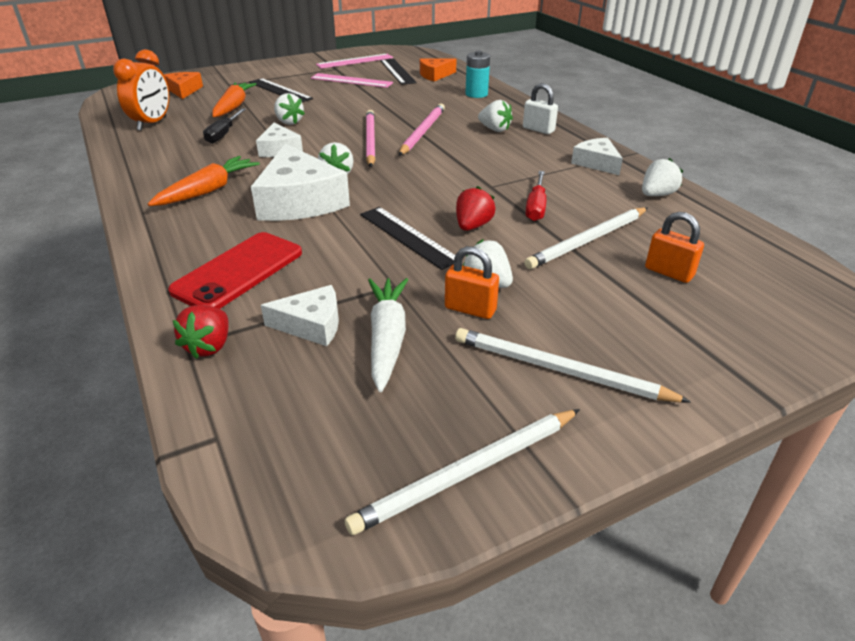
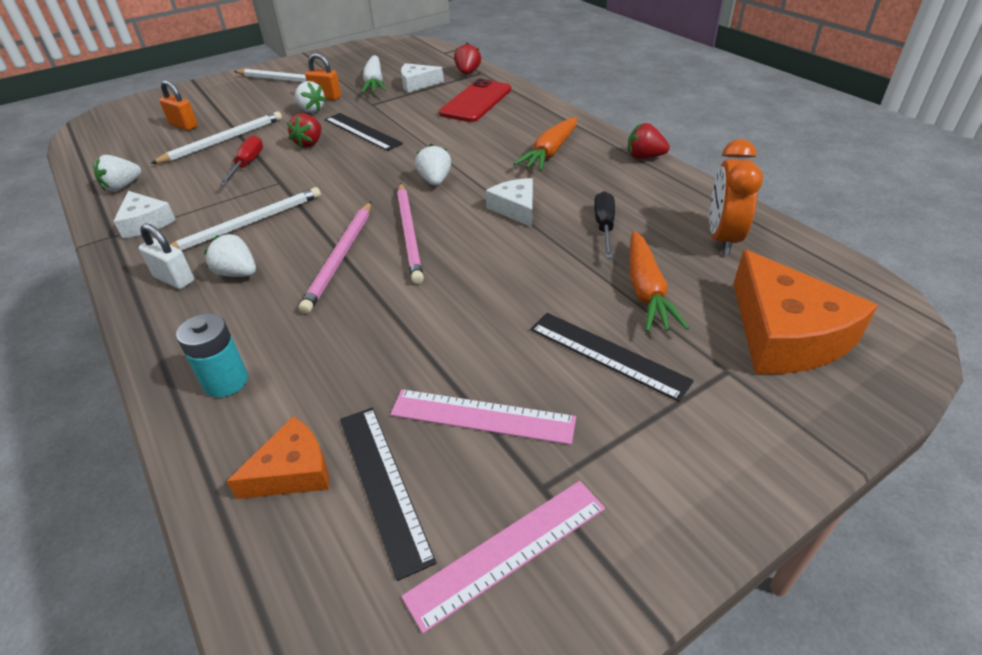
camera: 175 degrees right, 5 degrees up
orange cheese [164,72,203,99] -> orange cheese [733,249,878,374], size x1.81
white cheese [251,143,350,221] -> none
white strawberry [274,93,305,125] -> none
white pencil [345,409,580,535] -> white pencil moved to [169,187,321,251]
none -> red strawberry [628,123,670,159]

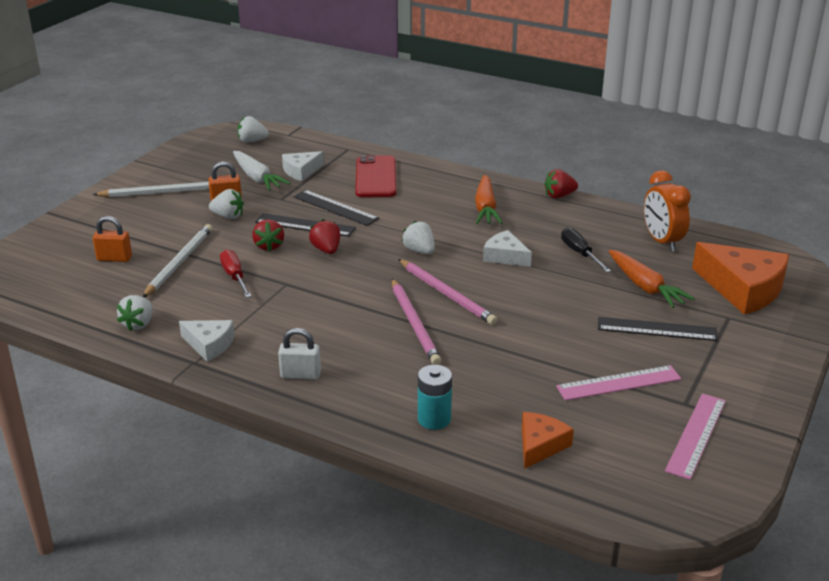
camera: 30 degrees left, 10 degrees down
white pencil [169,187,321,251] -> none
white strawberry [204,234,256,277] -> white strawberry moved to [238,116,269,142]
black ruler [340,408,436,581] -> black ruler moved to [293,190,379,226]
red strawberry [454,43,481,74] -> red strawberry moved to [309,219,340,254]

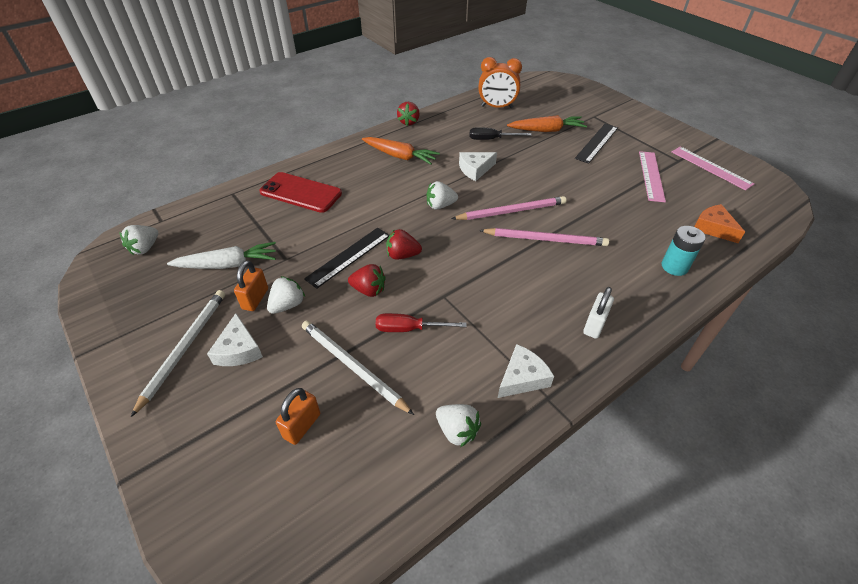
camera: 65 degrees left, 15 degrees up
white cheese [282,151,324,181] -> white cheese moved to [207,313,263,366]
black ruler [293,190,379,226] -> none
orange cheese [692,242,789,315] -> none

